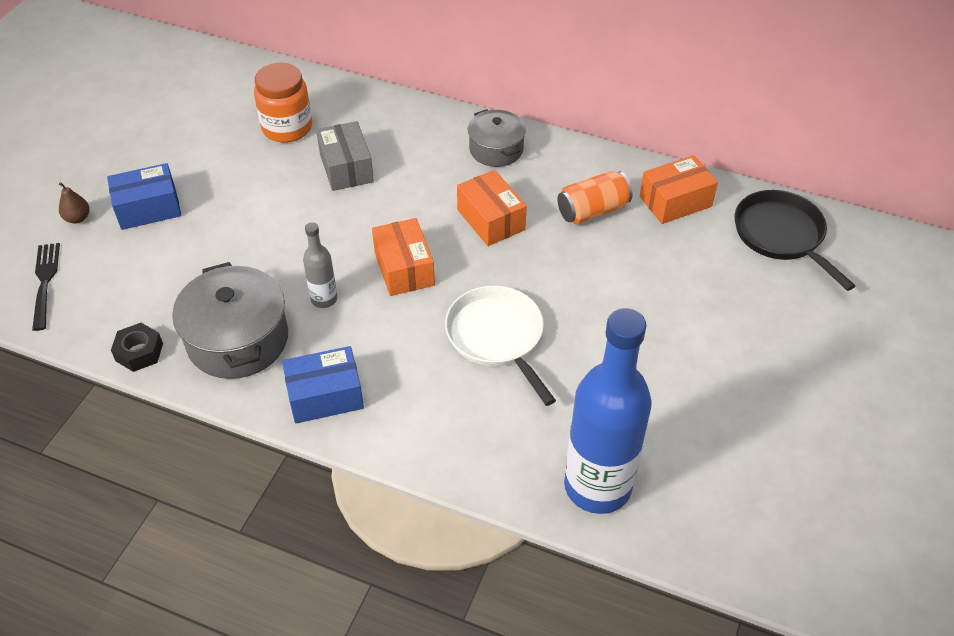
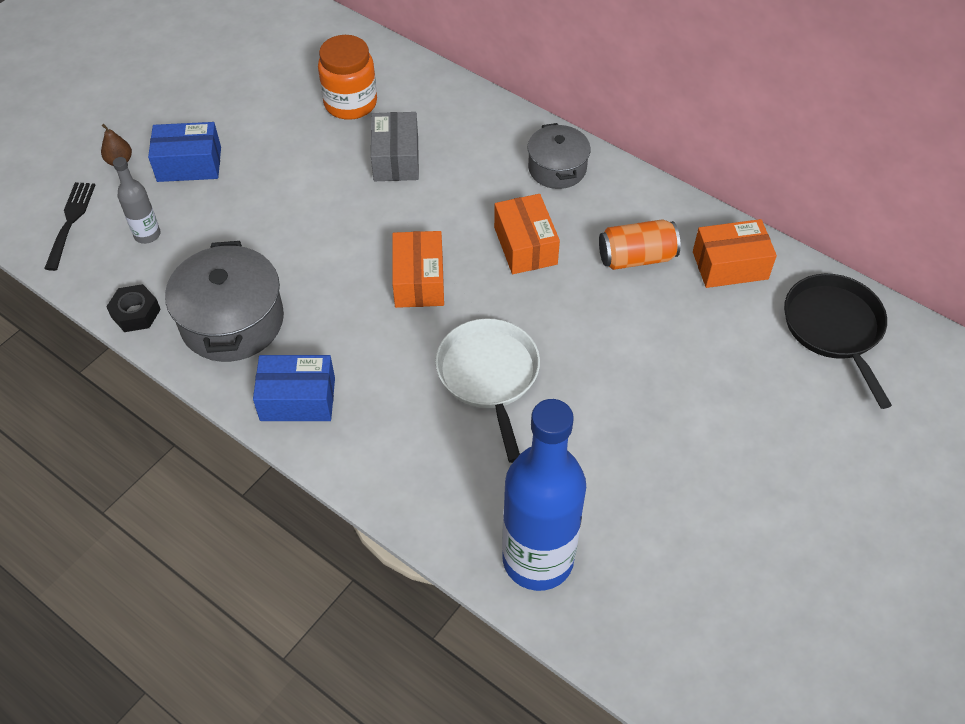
camera: 15 degrees right, 5 degrees up
grey bottle [303,222,338,308] -> grey bottle moved to [113,157,161,244]

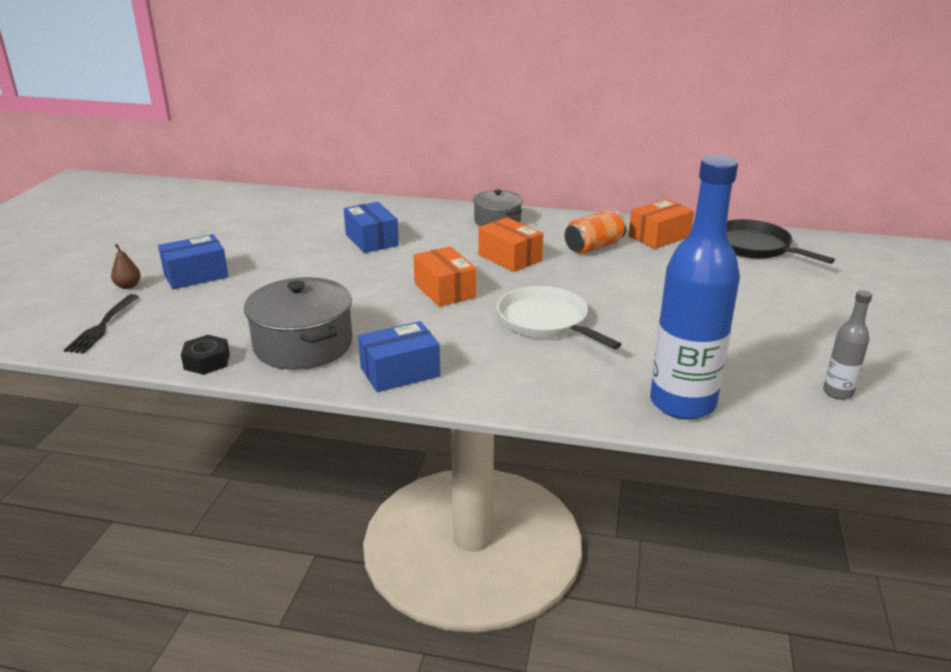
camera: 25 degrees left, 25 degrees down
black fork [44,182,95,271] -> black fork turned 150 degrees counterclockwise [64,294,139,354]
grey bottle [113,157,161,244] -> grey bottle moved to [823,290,872,400]
orange jar [318,35,377,120] -> none
grey box [371,112,419,181] -> blue box [344,202,399,253]

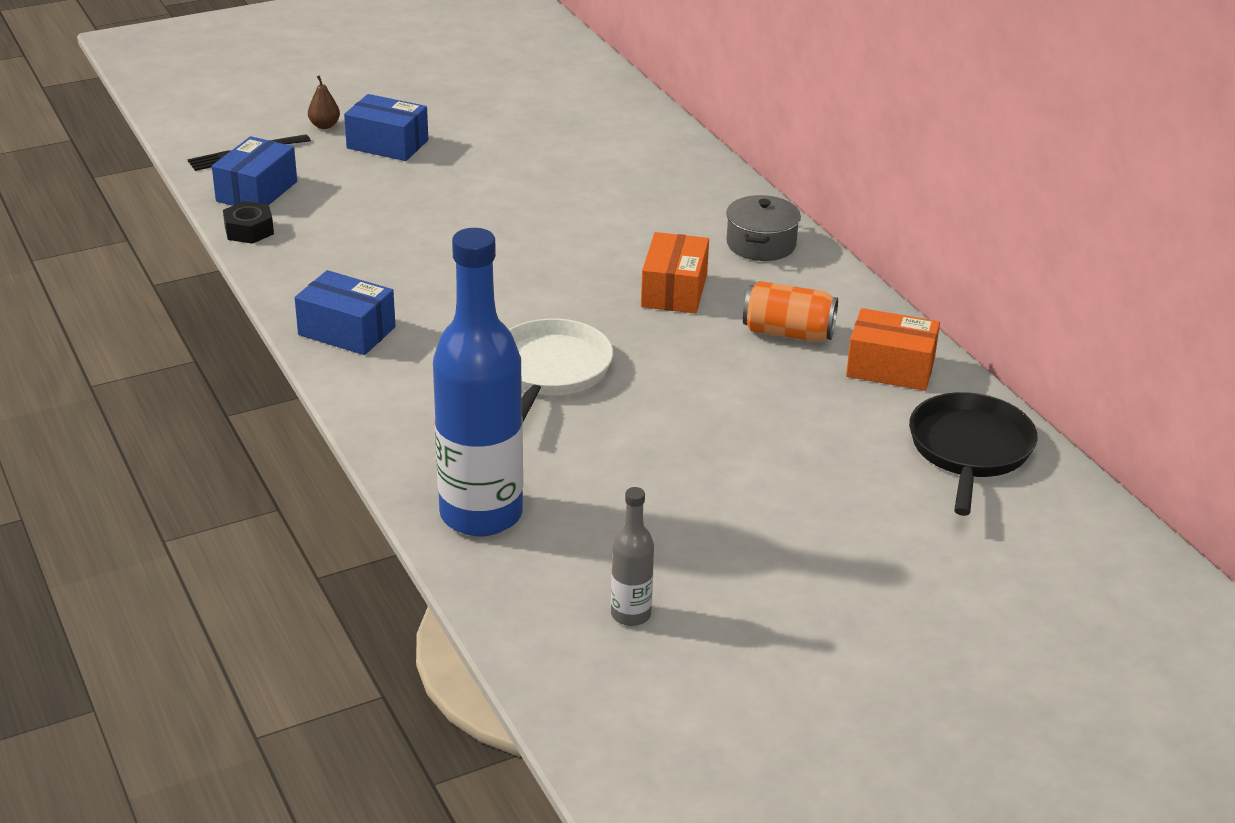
camera: 50 degrees right, 5 degrees up
grey pot [244,277,352,370] -> none
blue box [344,202,399,253] -> blue box moved to [212,136,297,206]
orange box [413,246,477,307] -> none

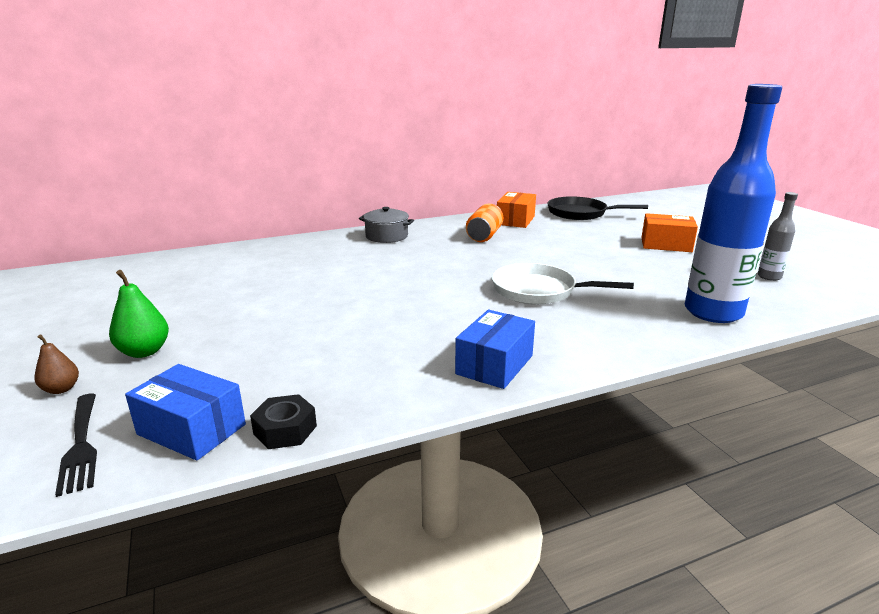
camera: 85 degrees left, 10 degrees down
blue box [344,94,428,161] -> green pear [109,270,169,358]
orange box [641,232,709,313] -> orange box moved to [641,213,698,252]

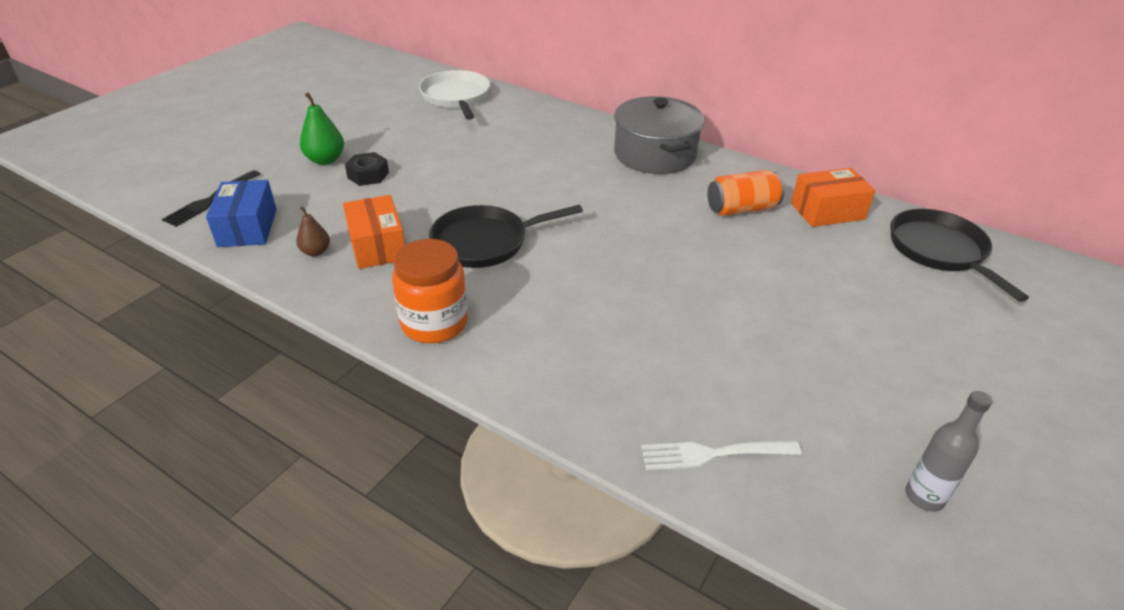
camera: 55 degrees right, 15 degrees up
brown pear [34,335,79,394] -> brown pear moved to [296,206,330,256]
black nut [250,394,317,449] -> black nut moved to [345,152,389,186]
grey pot [359,207,414,243] -> grey pot [614,96,704,174], size x1.60
blue box [455,310,535,389] -> orange jar [392,239,468,344]
white pan [492,263,634,304] -> white pan moved to [419,70,490,120]
orange box [641,213,698,252] -> orange box moved to [343,195,405,269]
blue bottle [685,84,782,323] -> white fork [641,441,802,470]
none -> black pan [429,205,583,268]

